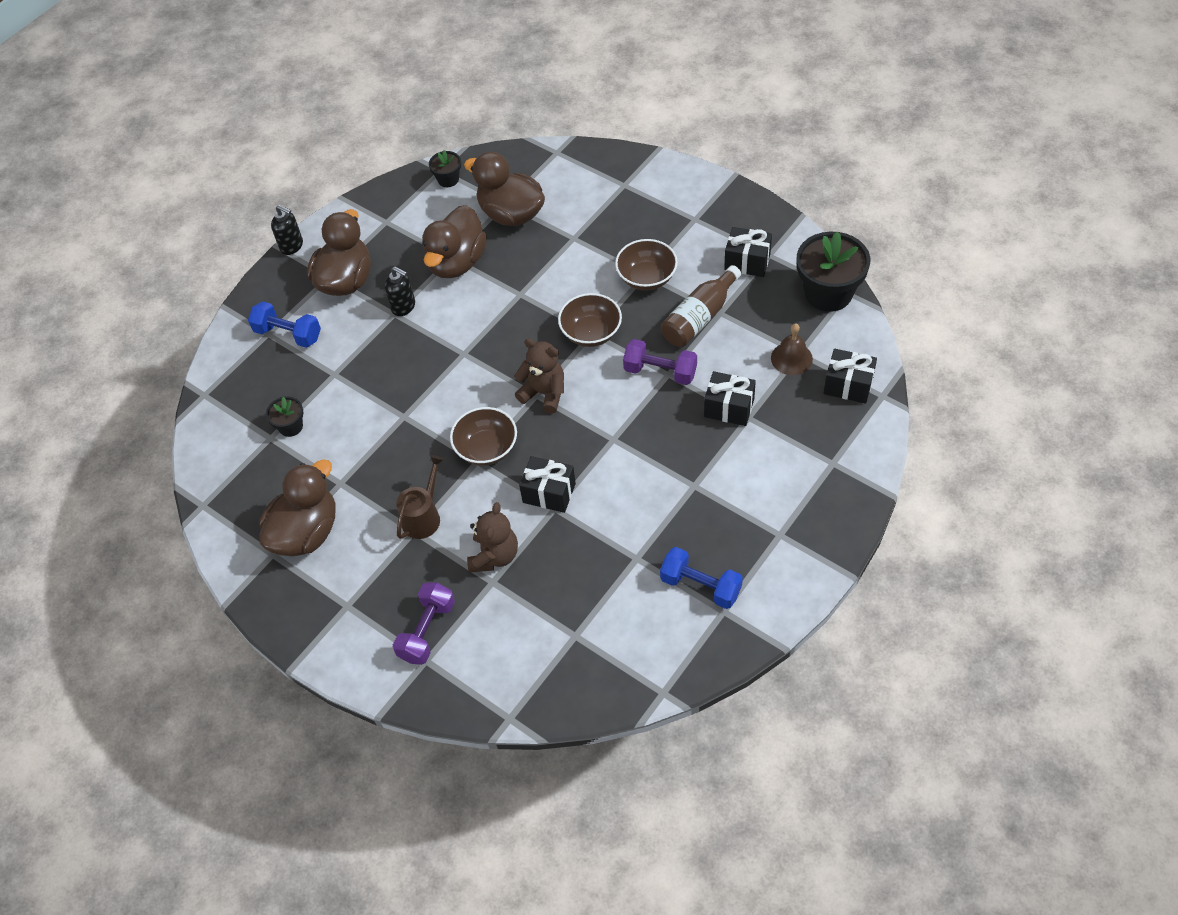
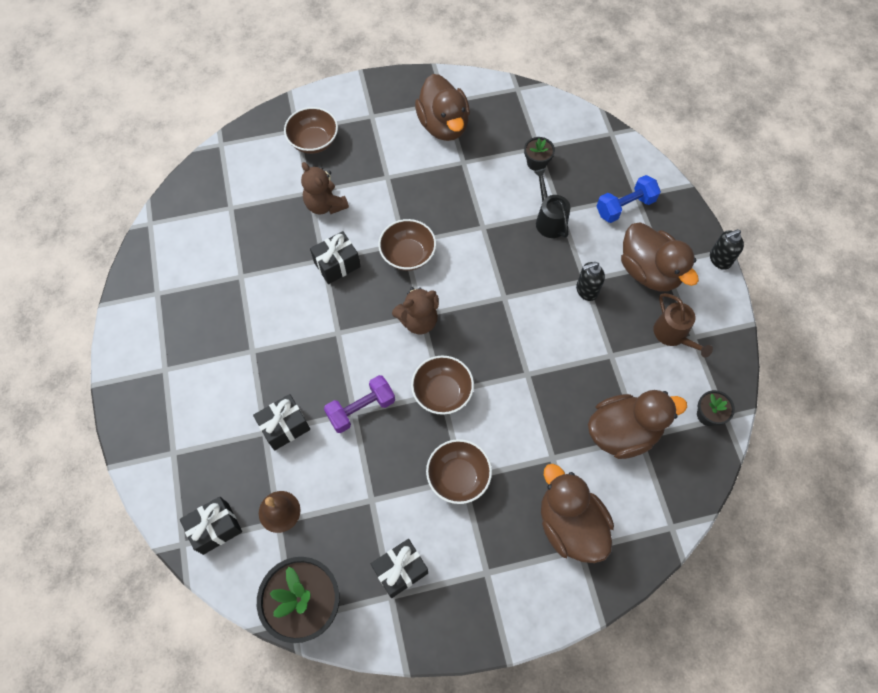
camera: 125 degrees right, 10 degrees up
purple dumbbell [393,582,455,665] -> brown bowl [284,107,338,154]
brown watering can [396,455,444,539] -> brown watering can moved to [654,293,713,357]
brown duck [422,205,487,278] -> brown duck moved to [541,464,614,563]
blue dumbbell [660,547,743,609] -> none
brown bottle [661,265,741,347] -> none
none -> black watering can [534,168,570,238]

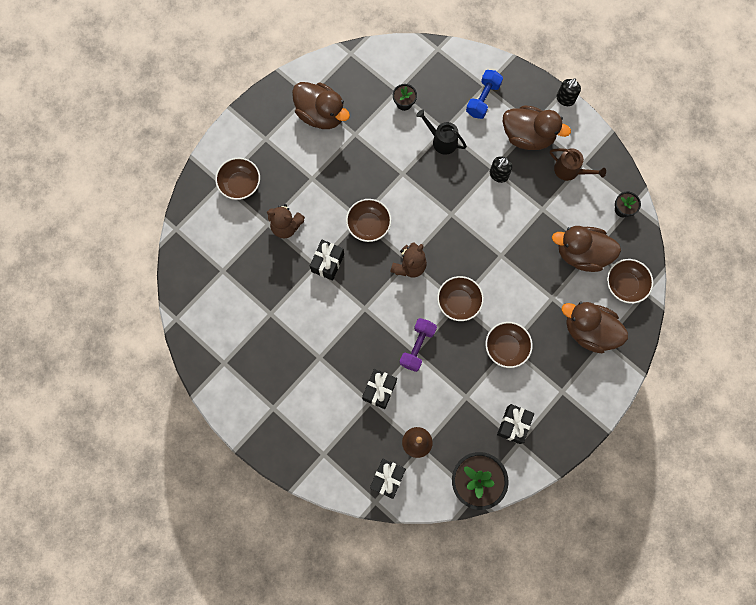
camera: 35 degrees left, 10 degrees up
brown duck [588,390,687,459] -> brown duck turned 120 degrees counterclockwise [552,226,621,272]
none -> brown bowl [607,259,653,304]

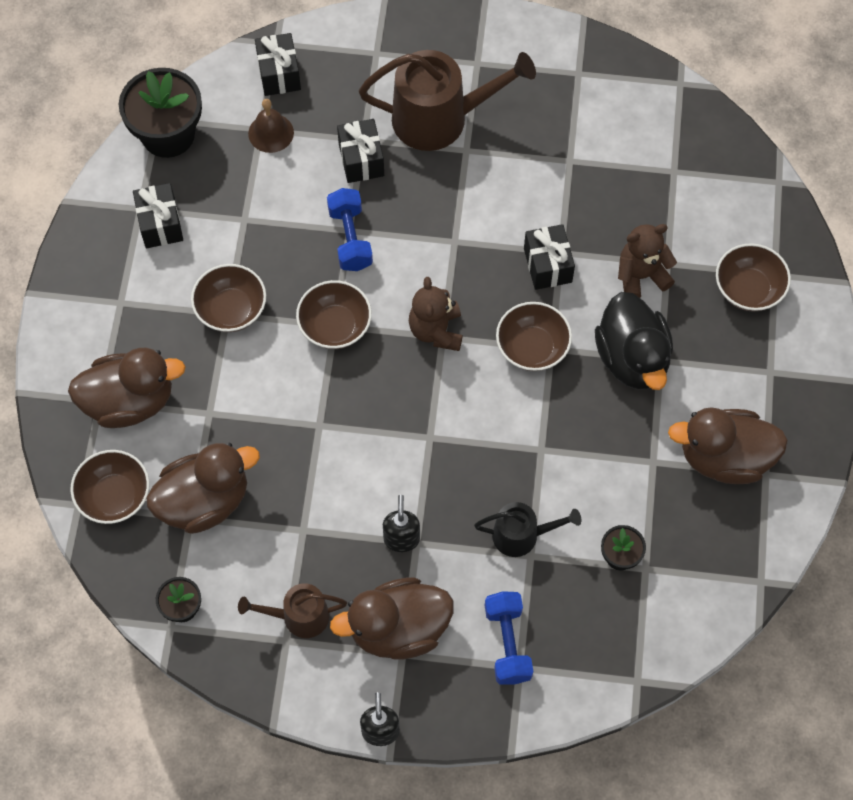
camera: 145 degrees right, 10 degrees down
purple dumbbell [399,318,437,372] -> blue dumbbell [327,188,373,271]
none -> brown watering can [359,50,536,151]
none -> black duck [595,292,673,390]

